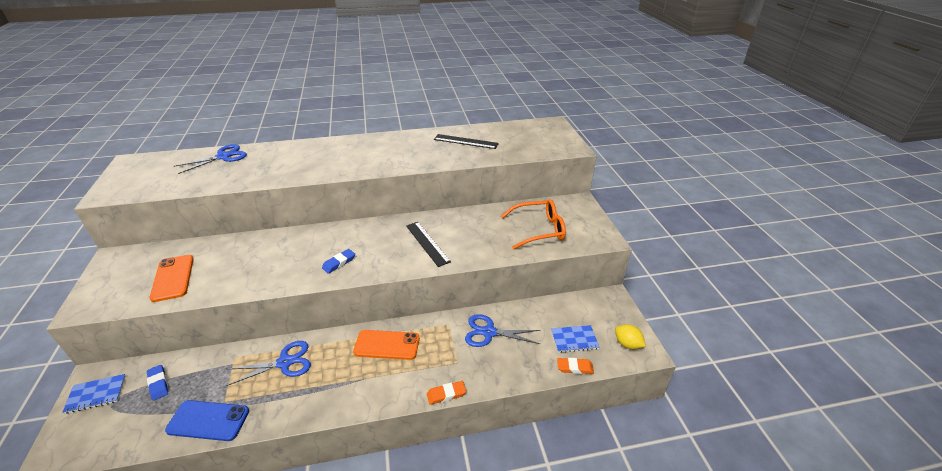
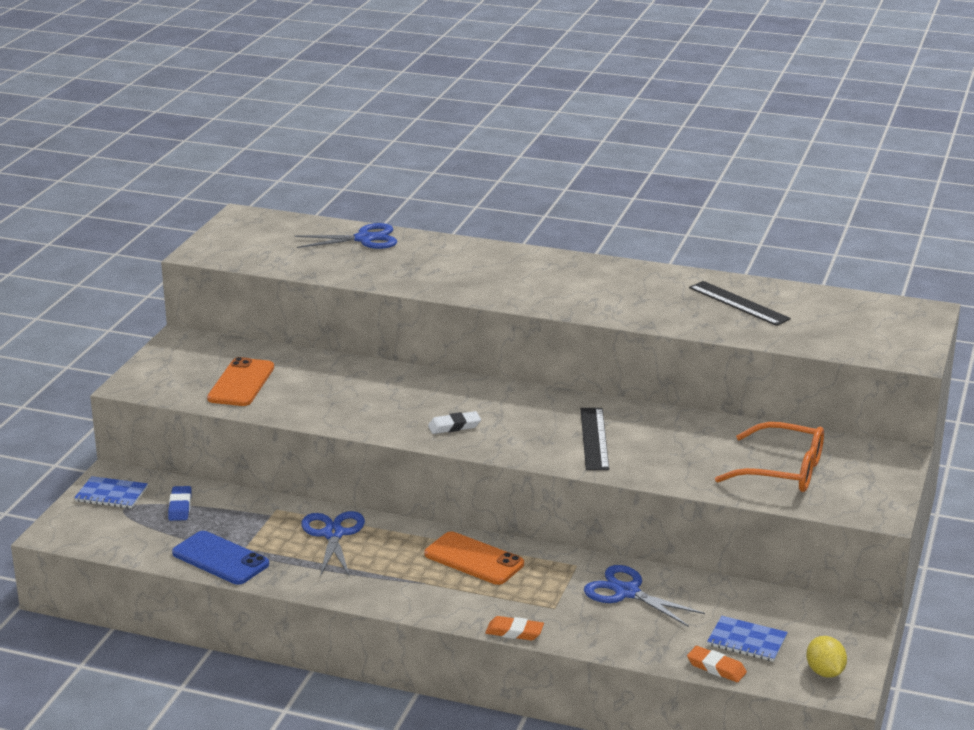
camera: 30 degrees right, 10 degrees down
blue scissors [226,341,311,386] -> blue scissors turned 105 degrees counterclockwise [302,511,365,577]
blue eraser [322,249,355,274] -> white eraser [428,411,481,434]

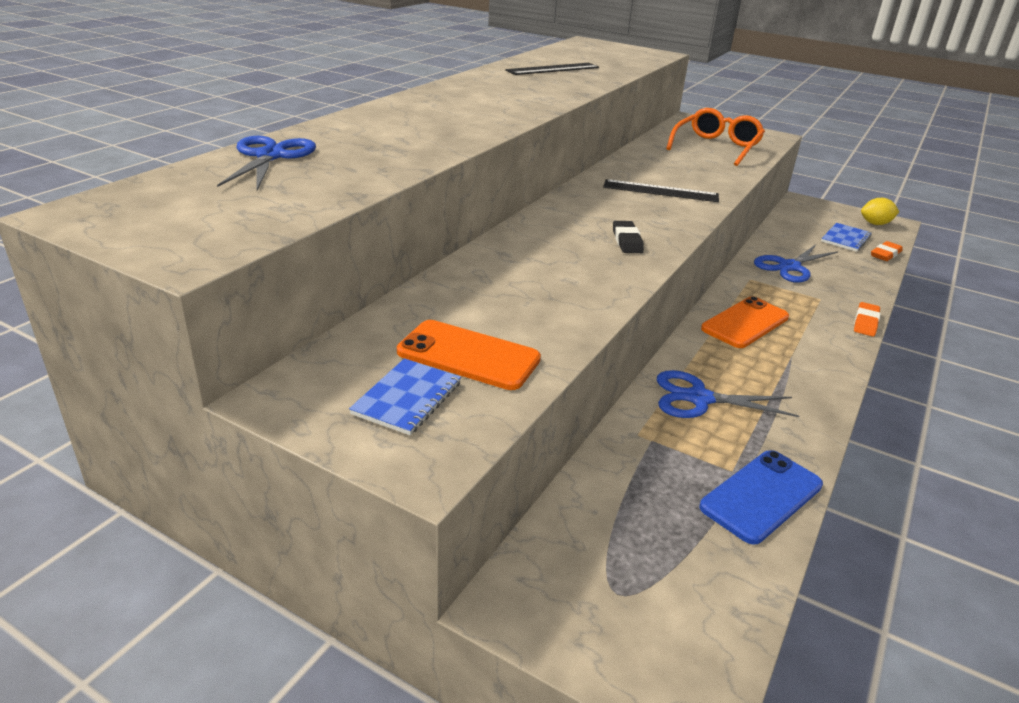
camera: 80 degrees left, 5 degrees up
blue notebook [74,476,148,508] -> blue notebook moved to [349,358,461,435]
blue eraser [168,486,192,521] -> none
white eraser [428,411,481,434] -> black eraser [613,221,644,253]

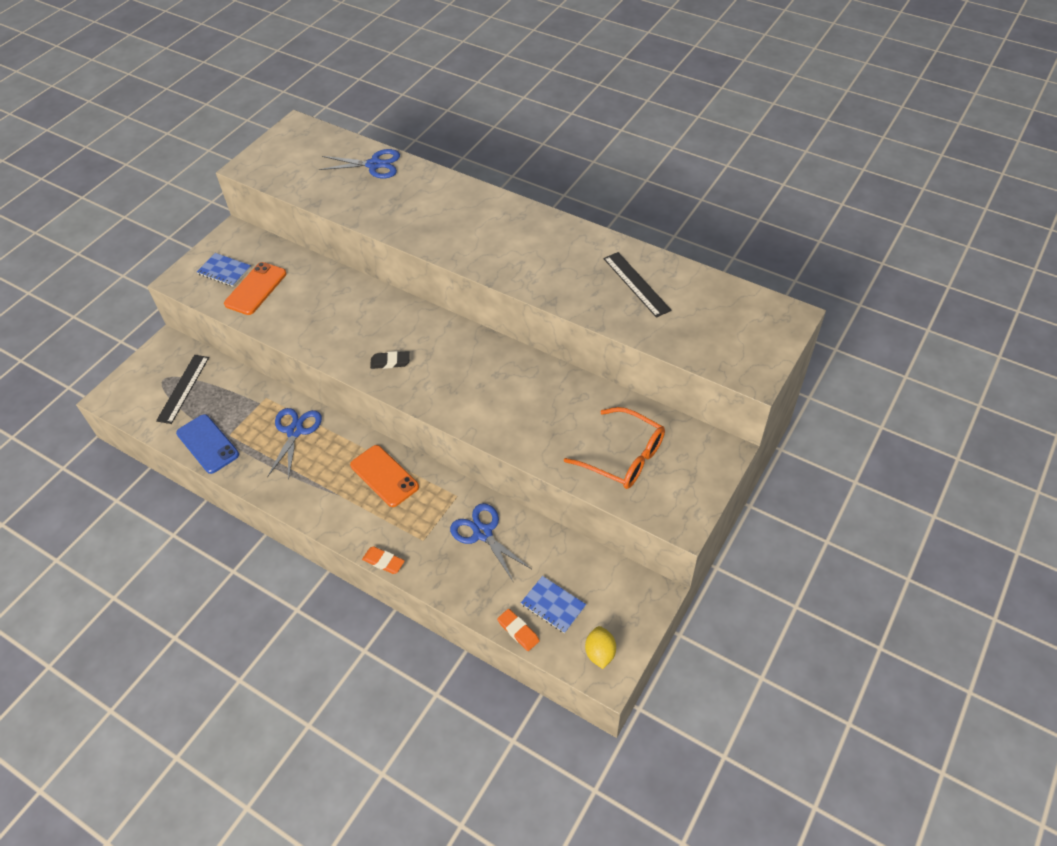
camera: 95 degrees right, 20 degrees up
black ruler [603,179,719,202] -> black ruler moved to [156,355,209,424]

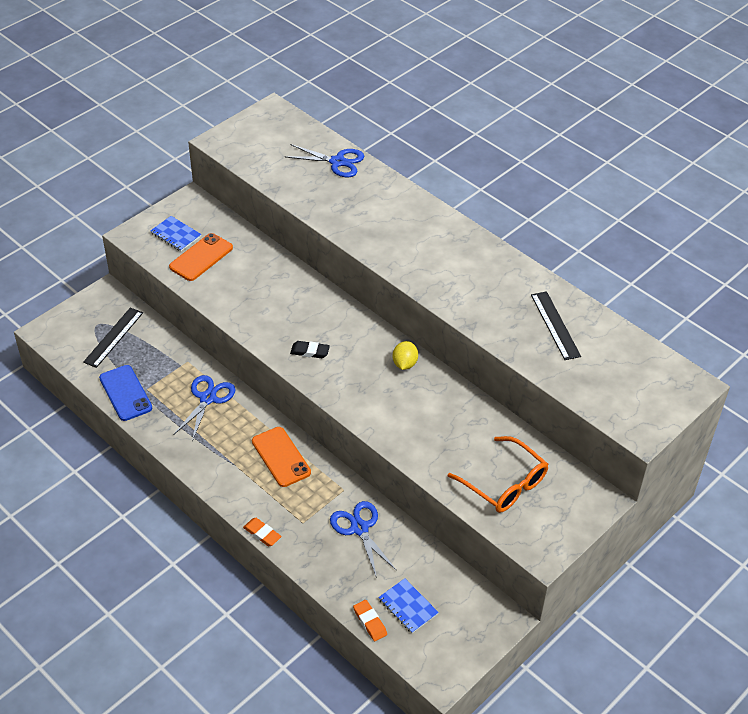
camera: 10 degrees right, 5 degrees down
yellow lemon [585,626,616,669] -> yellow lemon moved to [393,341,418,370]

